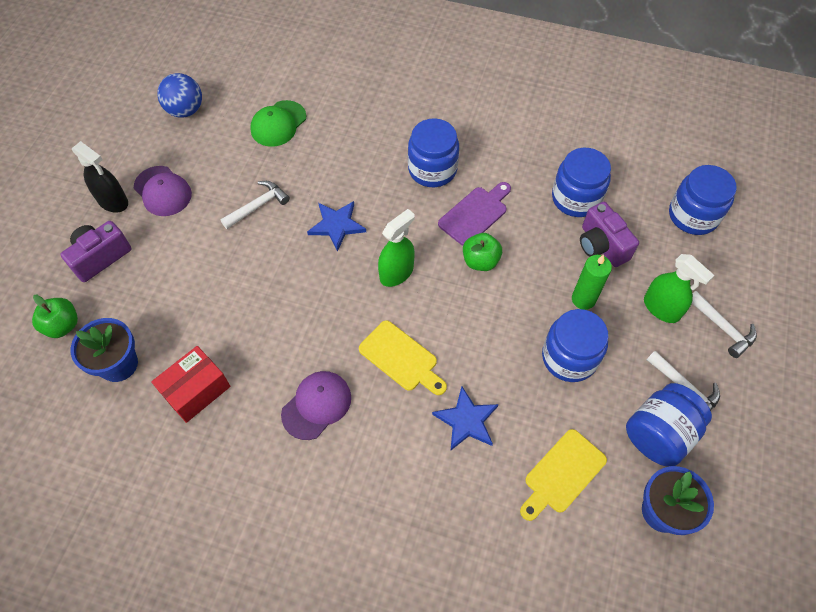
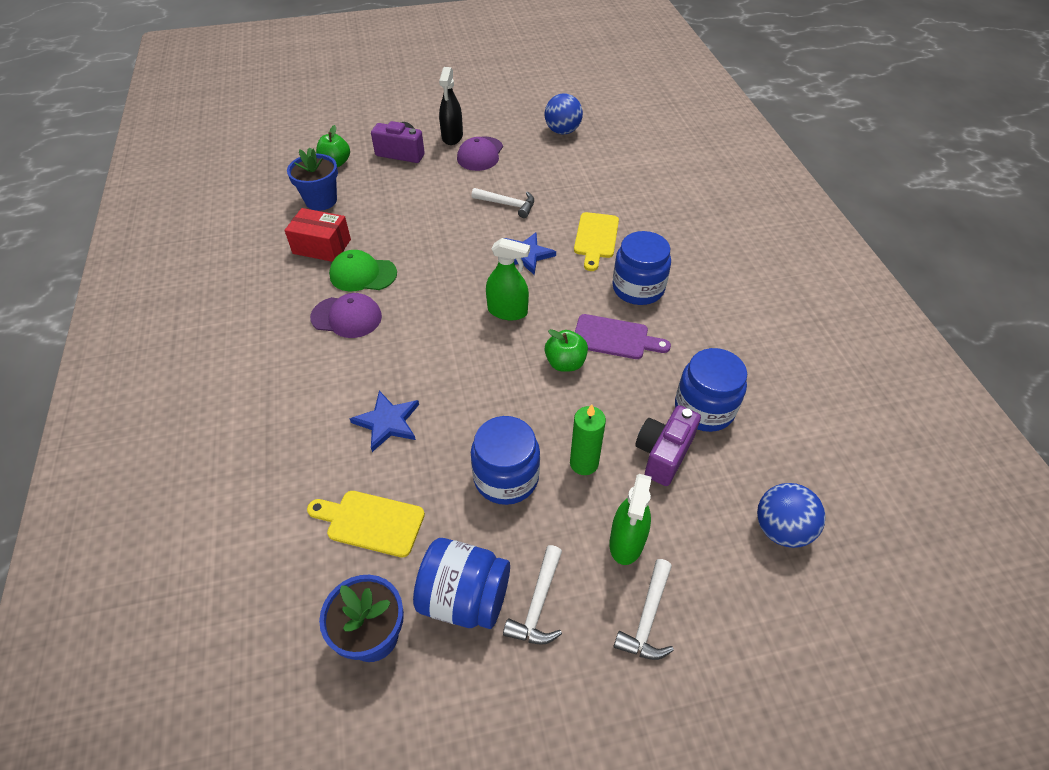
camera: 60 degrees right, 10 degrees down
green cap [250,100,306,147] -> green cap moved to [329,250,397,291]
yellow cutting board [359,320,447,395] -> yellow cutting board moved to [574,212,619,271]
blue jar [669,165,737,235] -> blue ball [757,483,826,548]

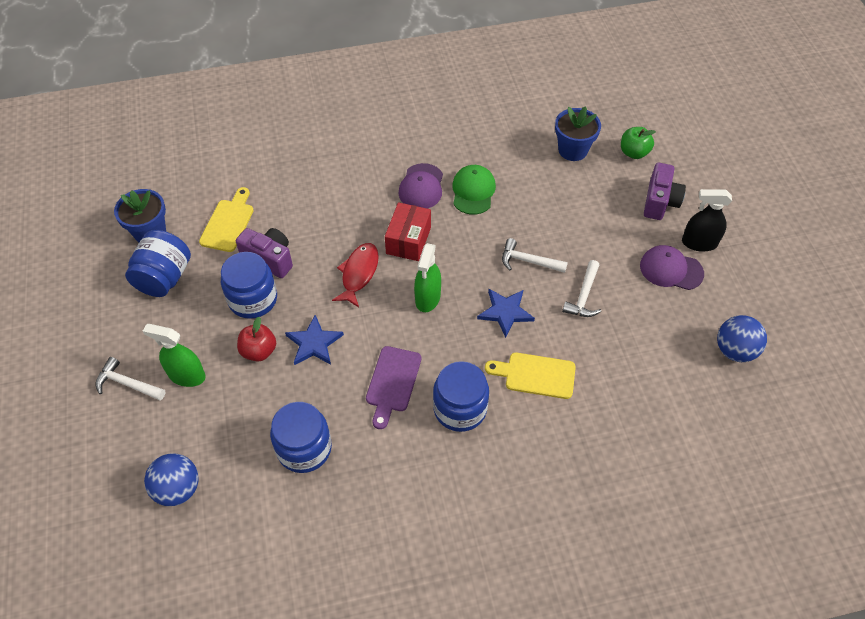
camera: 90 degrees right, 5 degrees up
red box [284,208,351,262] -> red box moved to [385,202,431,261]
blue star [350,391,419,452] -> blue star moved to [285,315,344,365]
white hammer [503,545,562,645] -> white hammer moved to [502,238,568,273]
green apple [545,329,588,372] -> none
green candle [570,404,606,475] -> red apple [237,317,276,361]
purple camera [636,405,701,486] -> purple camera moved to [236,228,293,278]
none -> red fish [332,243,379,307]

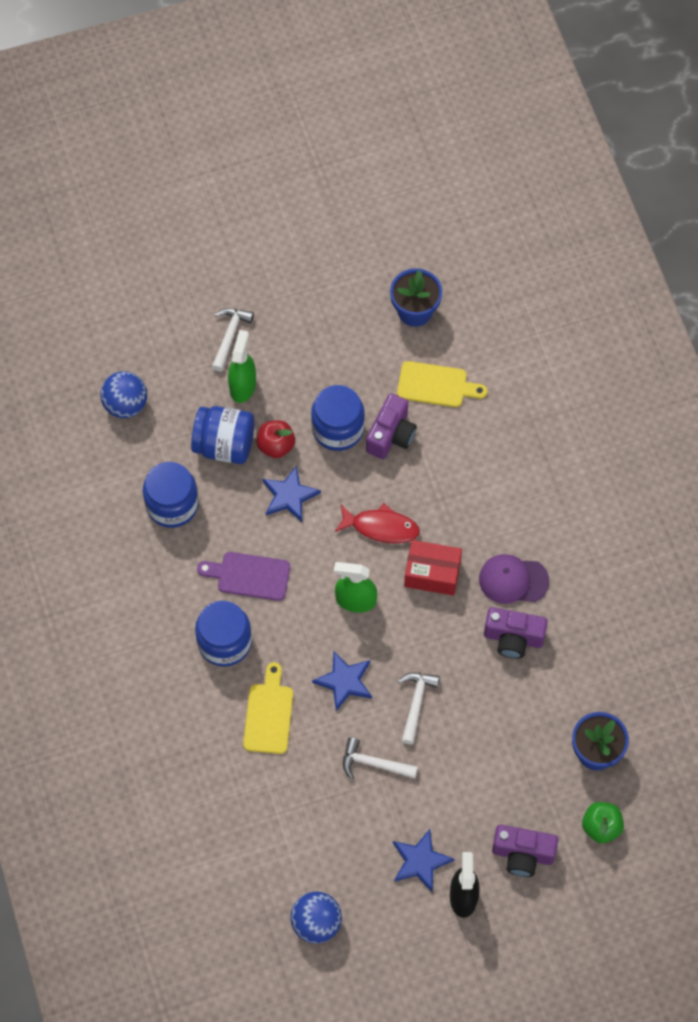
camera: 85 degrees right, 10 degrees up
blue jar [125,230,191,297] -> blue jar moved to [191,406,254,464]
green cap [452,165,496,215] -> purple camera [484,607,548,659]
purple cap [640,245,704,290] -> blue star [393,829,454,892]

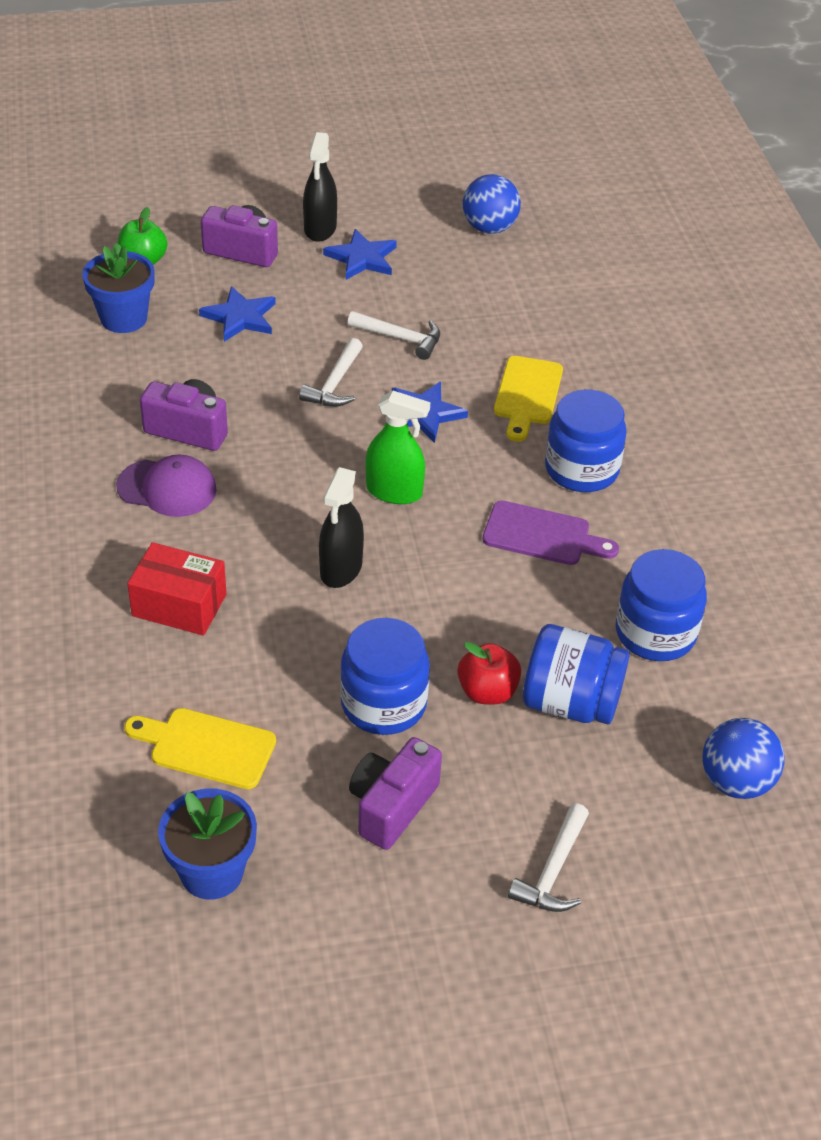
camera: 175 degrees left, 20 degrees down
green spray bottle [228,330,256,403] -> none
blue star [262,466,321,522] -> blue star moved to [199,286,276,342]
red fish [335,503,420,543] -> black spray bottle [319,467,364,588]
purple camera [366,393,417,459] -> purple camera moved to [349,737,442,850]
red box [404,540,462,596] -> red box moved to [127,542,227,636]

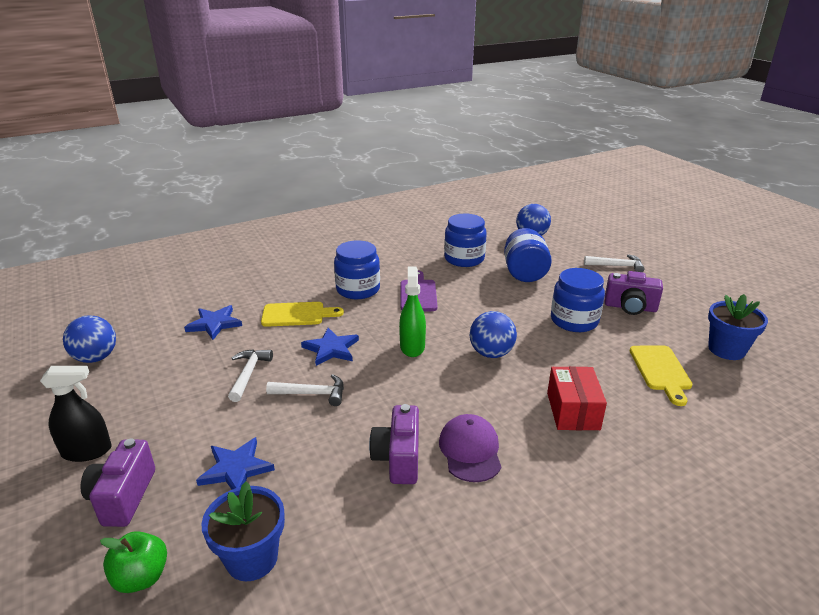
camera: 105 degrees left, 15 degrees down
black spray bottle [319,467,364,588] -> blue ball [470,311,517,358]
blue star [323,229,397,280] -> blue star moved to [184,305,242,340]
red apple [458,642,521,704] -> none

